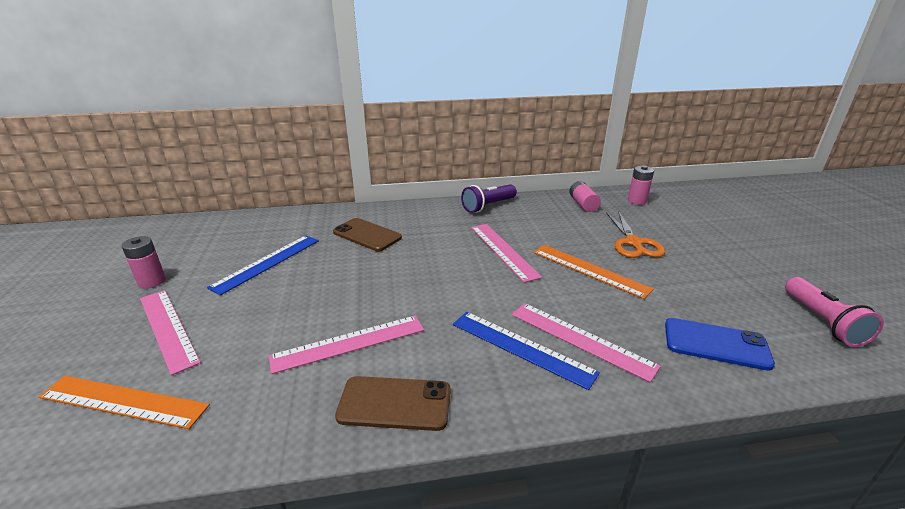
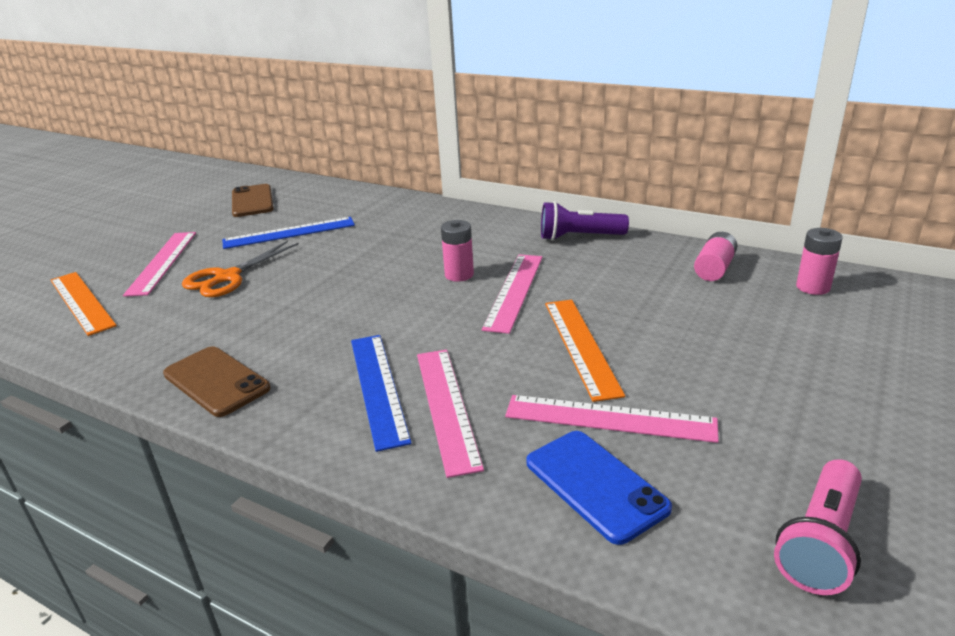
camera: 40 degrees right, 0 degrees up
pink battery [122,236,166,289] -> pink battery moved to [441,220,474,282]
pink ruler [269,315,424,374] -> pink ruler moved to [505,395,719,443]
brown phone [333,218,402,251] -> brown phone moved to [232,184,273,217]
orange scissors [606,211,665,258] -> orange scissors moved to [182,241,299,297]

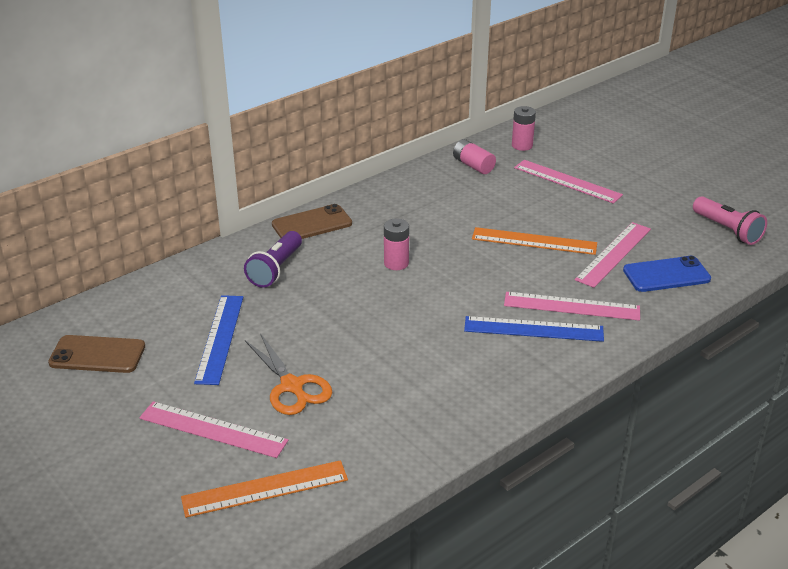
camera: 70 degrees left, 5 degrees up
brown phone [163,346,271,417] -> brown phone moved to [272,204,352,239]
pink ruler [482,254,543,334] -> pink ruler moved to [514,160,623,204]
purple flashlight [541,201,629,241] -> purple flashlight moved to [244,231,302,288]

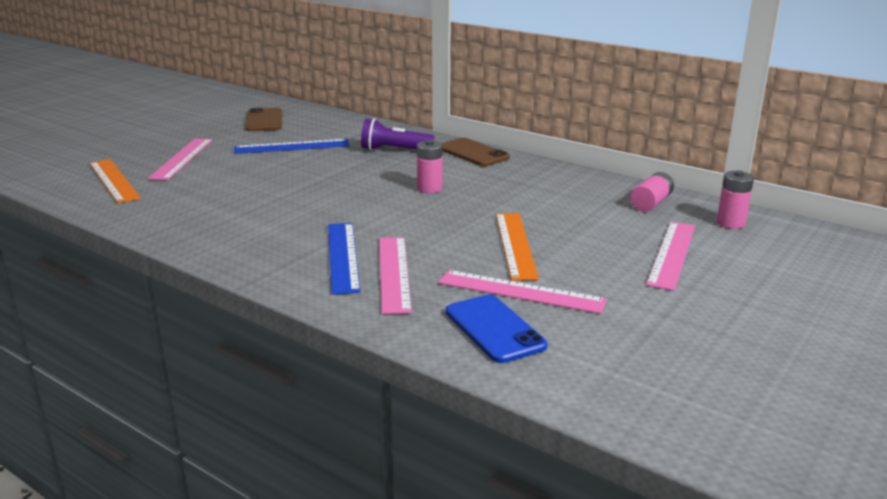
camera: 75 degrees right, 10 degrees down
orange scissors [245,333,332,415] -> none
pink flashlight [693,196,767,245] -> none

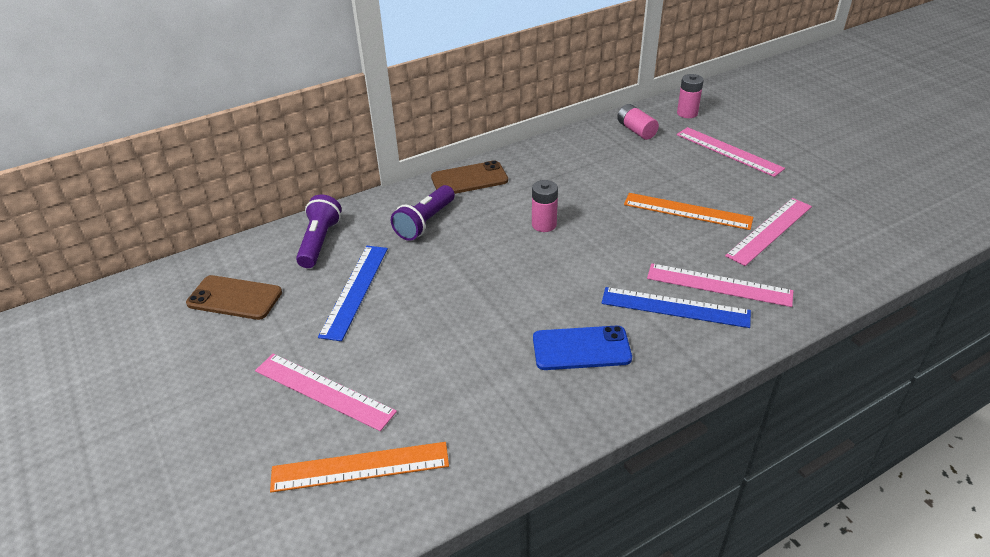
camera: 65 degrees left, 15 degrees up
blue phone [446,294,547,363] -> blue phone moved to [533,326,632,370]
none -> purple flashlight [296,194,342,268]

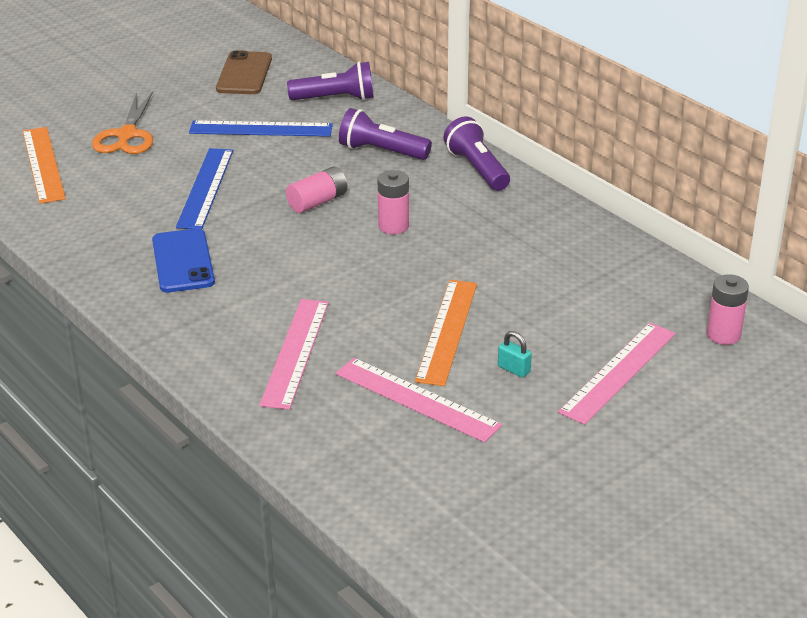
camera: 80 degrees right, 5 degrees down
pink ruler [255,354,397,431] -> orange scissors [92,92,153,154]
brown phone [431,160,508,194] -> purple flashlight [444,116,510,191]
blue ruler [602,287,751,328] -> blue ruler moved to [176,148,233,229]
pink battery [617,104,659,140] -> pink battery moved to [286,167,347,213]
none -> turquoise padlock [498,331,532,378]

